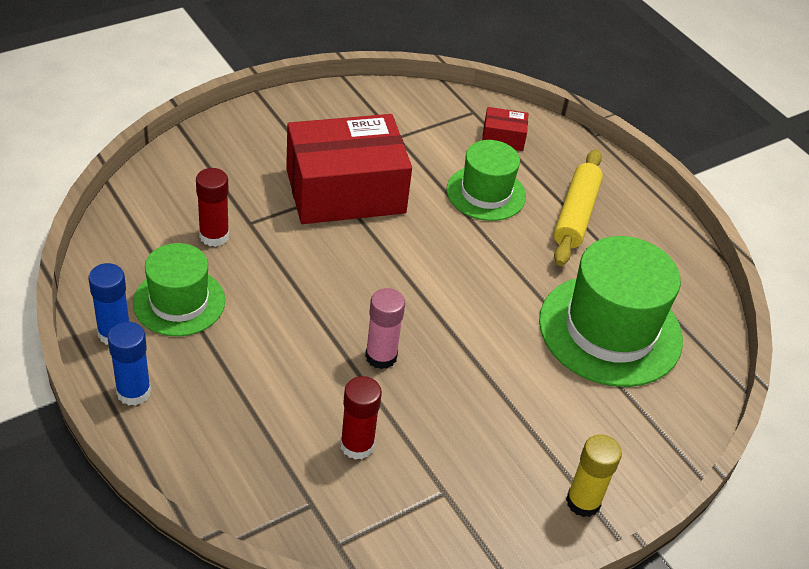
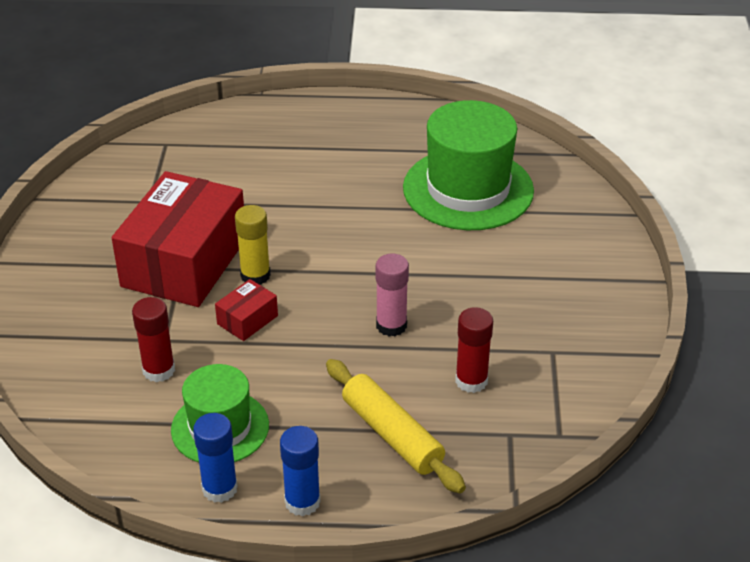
camera: 50 degrees left, 5 degrees down
green hat [446,140,526,221] -> none
red box [482,107,528,151] -> red box moved to [215,279,278,341]
yellow rolling pin [554,149,603,266] -> yellow rolling pin moved to [326,359,466,493]
yellow glue stick [566,434,622,517] -> yellow glue stick moved to [235,205,271,285]

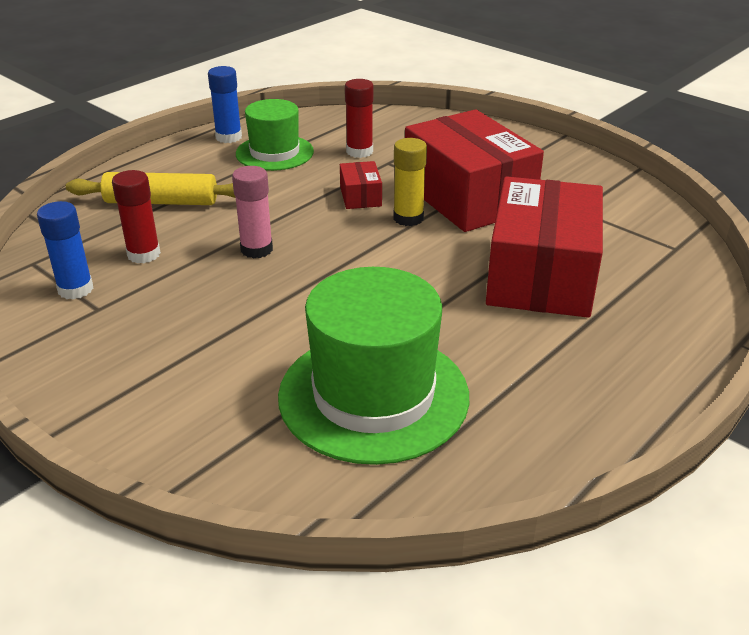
camera: 130 degrees right, 5 degrees down
blue glue stick [280,426,321,516] -> blue glue stick moved to [37,201,93,299]
none -> red box [486,176,603,318]

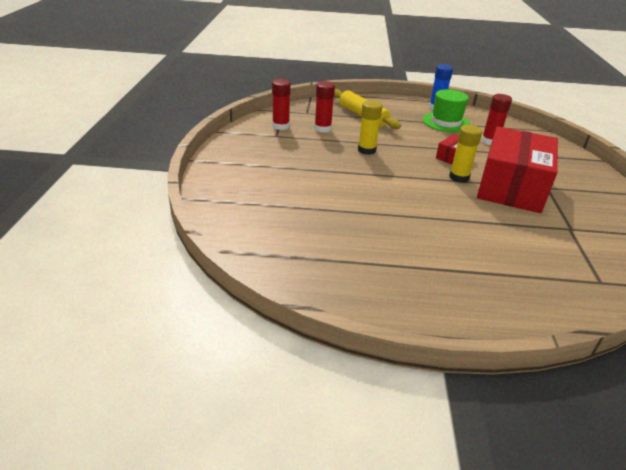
camera: 50 degrees right, 0 degrees up
blue glue stick [37,201,93,299] -> red glue stick [272,79,291,130]
pink glue stick [232,166,273,258] -> yellow glue stick [358,100,382,155]
green hat [278,267,469,465] -> none
red box [486,176,603,318] -> none

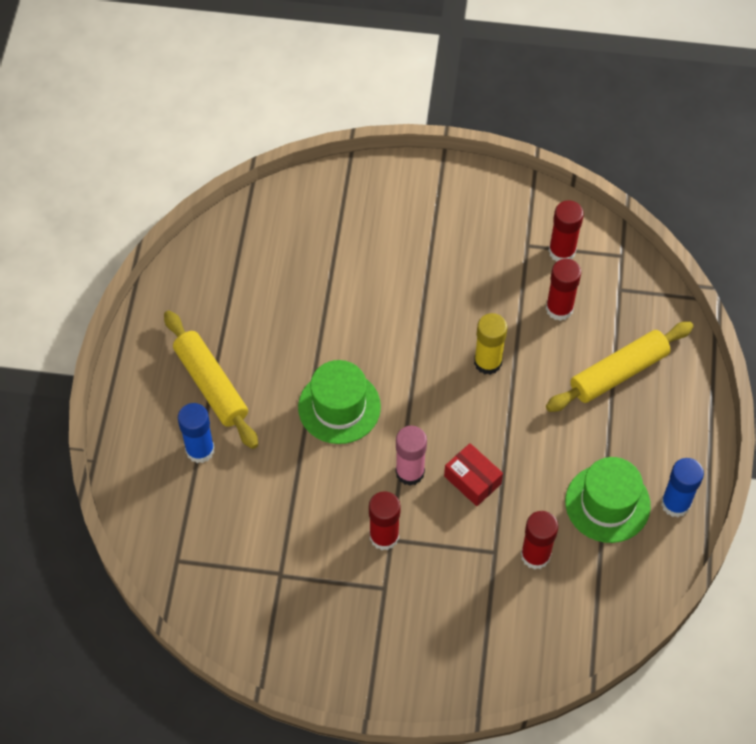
camera: 95 degrees right, 25 degrees up
yellow glue stick [449,125,482,183] -> pink glue stick [396,426,427,486]
red box [477,126,558,213] -> red glue stick [369,491,401,550]
none -> yellow rolling pin [164,311,258,449]
none -> blue glue stick [178,403,215,463]
none -> green hat [298,360,381,444]

